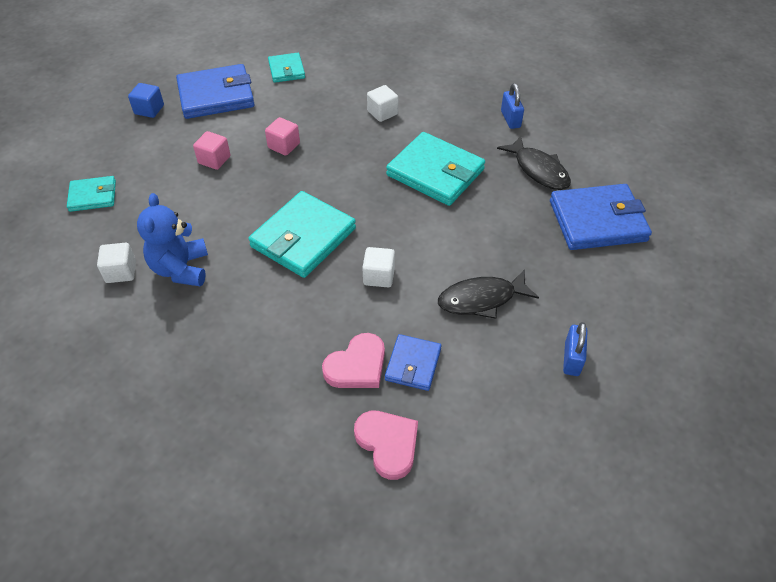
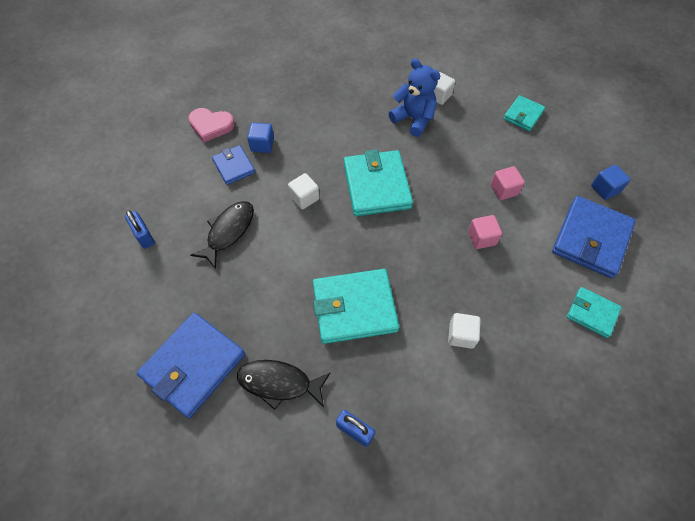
camera: 135 degrees right, 10 degrees up
pink heart [322,333,385,388] -> blue cube [247,123,274,153]

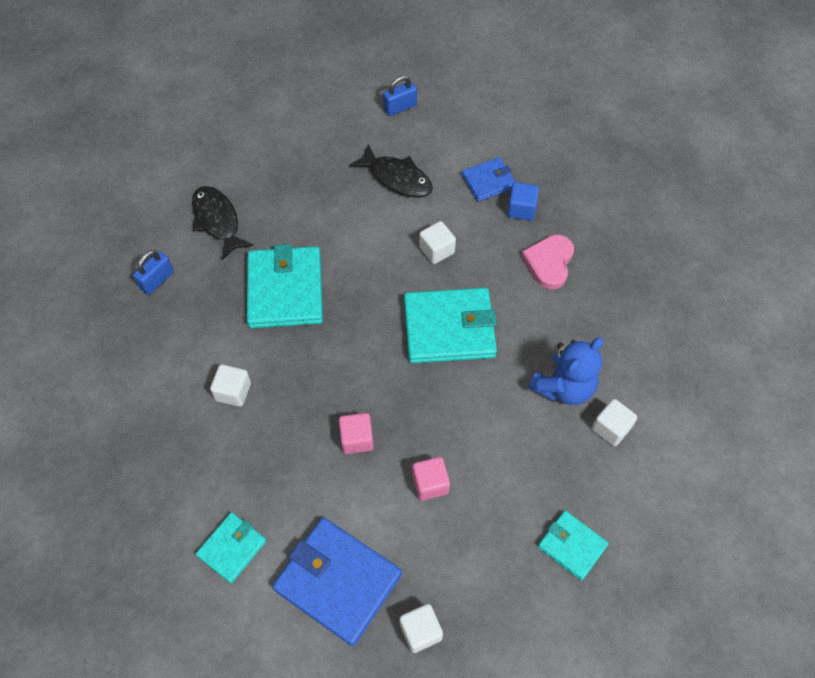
camera: 95 degrees right, 0 degrees up
blue wallet [137,313,245,418] -> none
pink heart [188,108,235,142] -> pink heart moved to [521,235,574,290]
black fish [237,360,330,410] -> black fish turned 45 degrees counterclockwise [192,186,254,260]
blue cube [591,165,631,200] -> white cube [399,604,443,653]

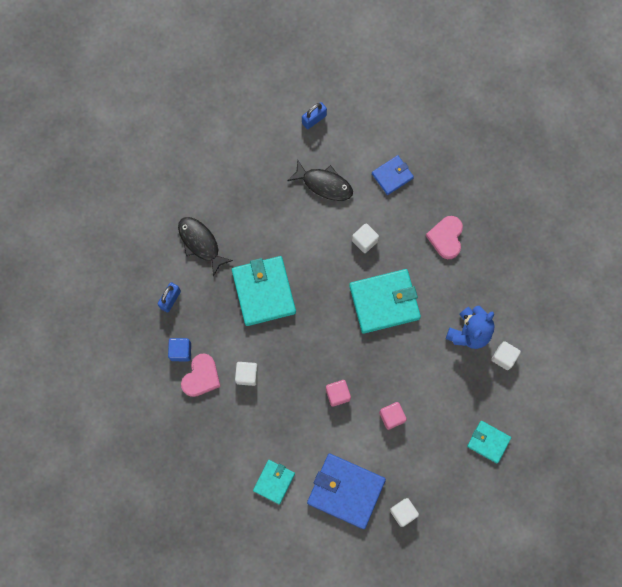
camera: 10 degrees left, 15 degrees up
blue cube [507,182,539,221] -> blue cube moved to [168,338,191,361]
none -> pink heart [181,353,221,397]

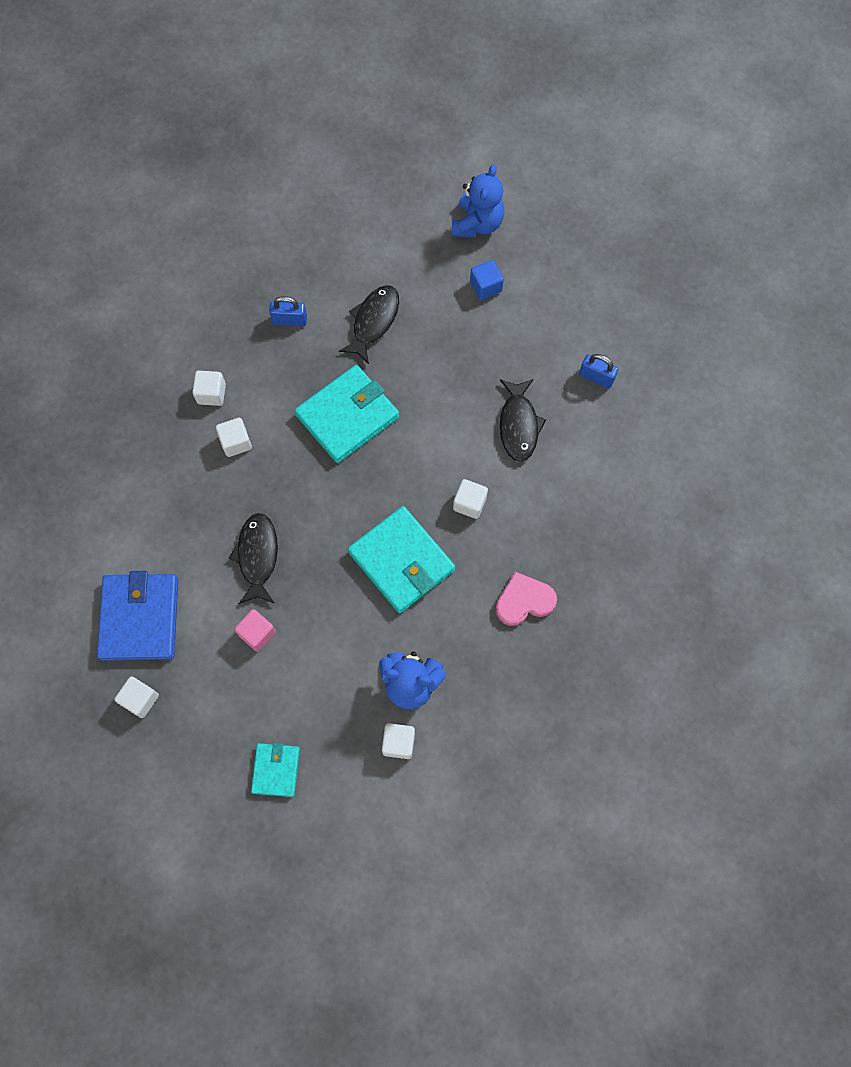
camera: 65 degrees right, 5 degrees down
blue cube [168,338,191,361] -> blue cube moved to [470,260,504,300]
pink heart [181,353,221,397] -> white cube [192,370,226,406]
turquoise wallet [253,460,295,504] -> none
pink cube [326,380,351,407] -> black fish [229,513,278,604]
blue wallet [372,155,414,195] -> none
none -> blue teddy bear [452,164,505,238]

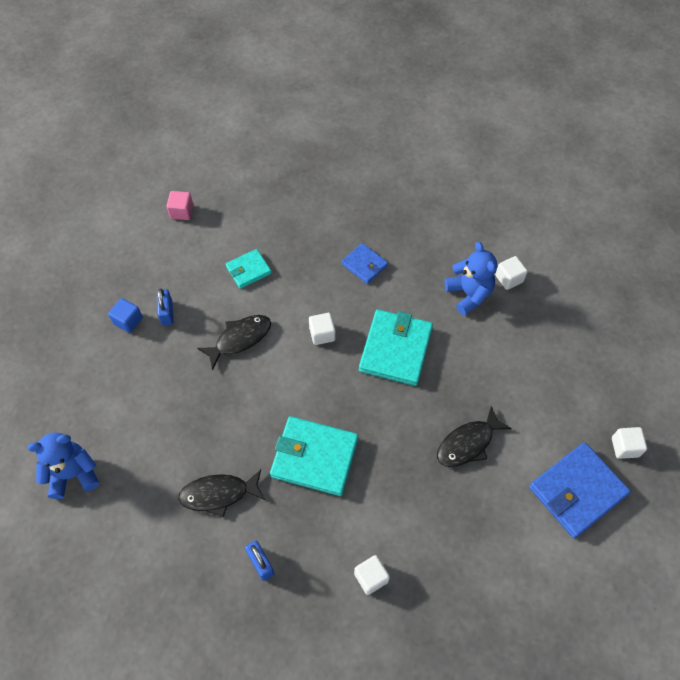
camera: 125 degrees left, 10 degrees down
white cube [216,418,252,457] -> none
pink cube [234,609,276,652] -> pink cube moved to [167,191,193,220]
turquoise wallet [251,743,300,797] -> turquoise wallet moved to [226,249,272,289]
blue cube [470,260,504,300] -> blue cube moved to [108,298,143,333]
pink heart [496,572,557,626] -> blue wallet [341,243,388,284]

